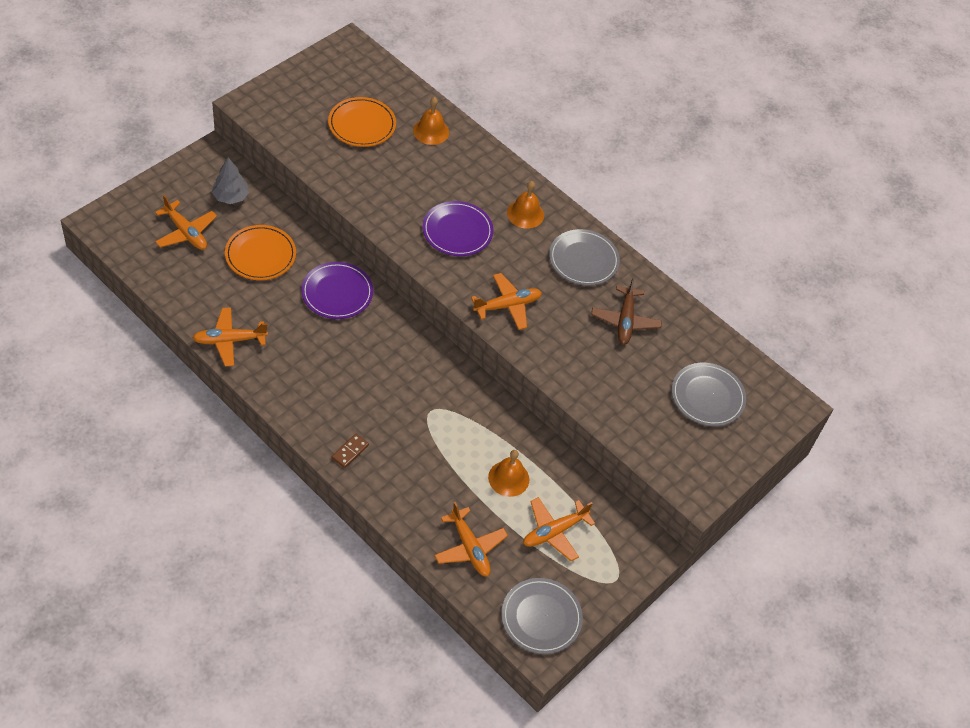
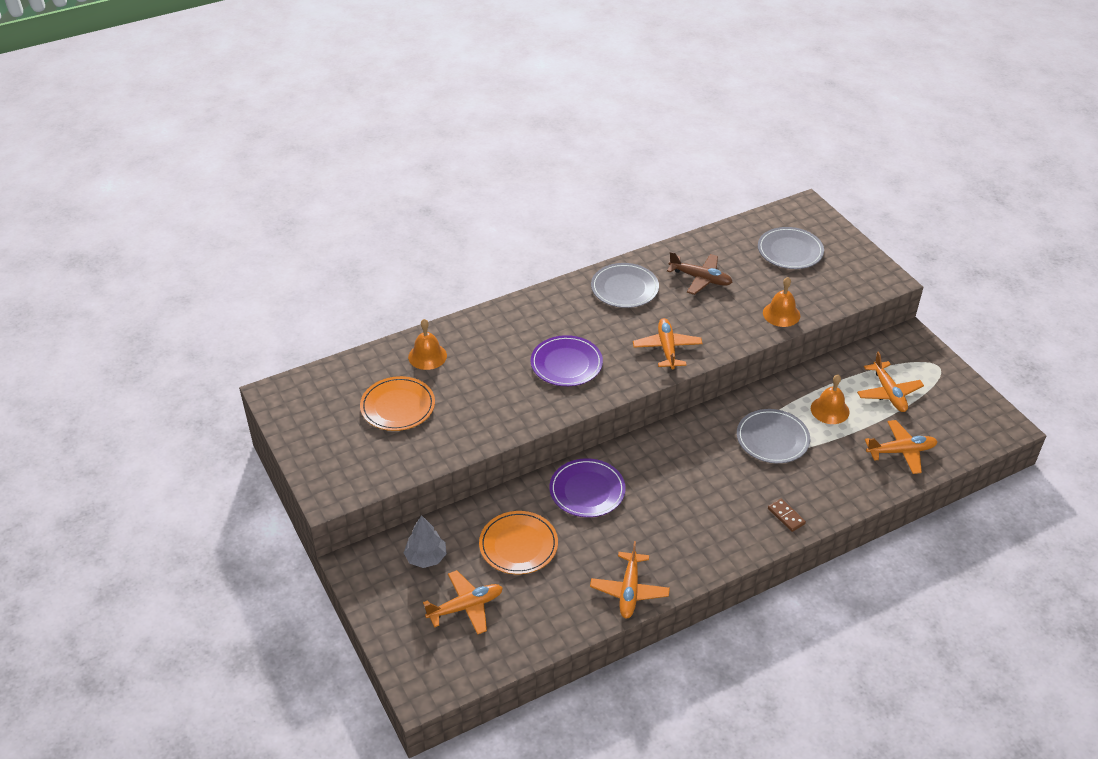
camera: 65 degrees left, 10 degrees down
grey plate [501,578,583,654] -> grey plate moved to [737,409,810,463]
orange bell [507,181,544,229] -> orange bell moved to [763,277,800,327]

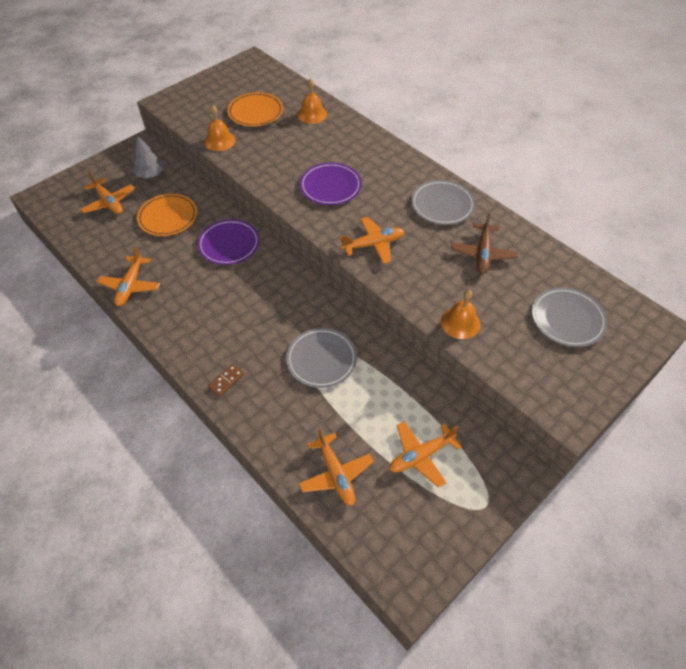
camera: 75 degrees right, 10 degrees up
orange plane [590,541,670,618] -> orange plane turned 75 degrees counterclockwise [97,247,160,306]
orange bell [811,374,849,424] -> orange bell moved to [204,105,236,151]

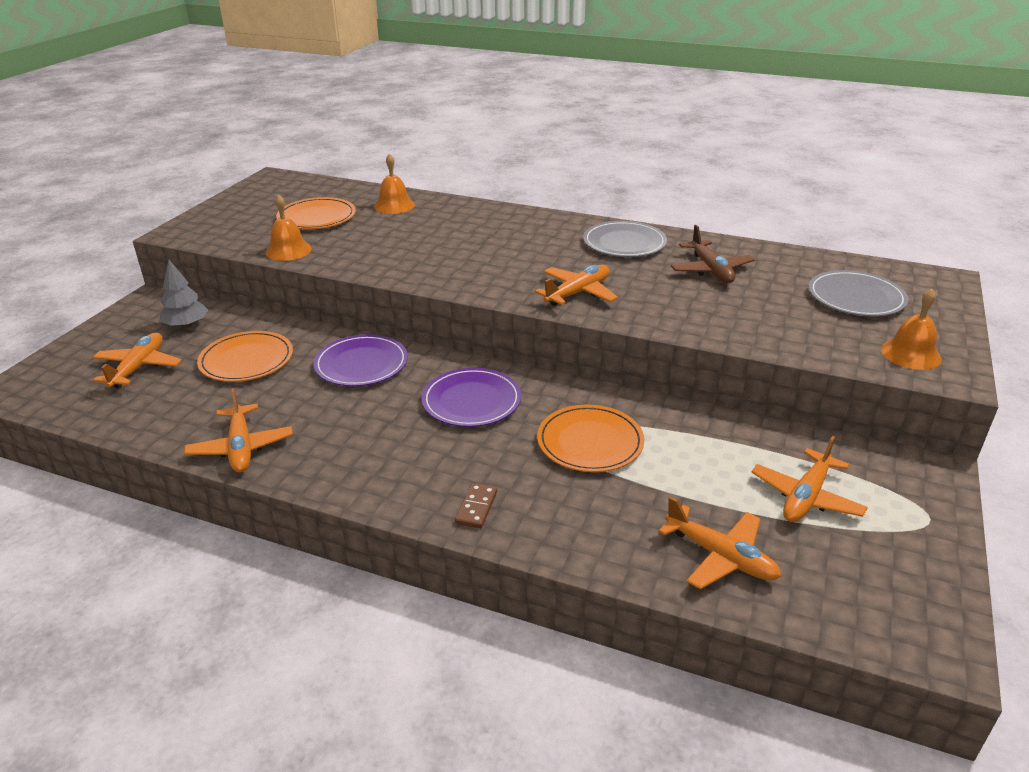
camera: 25 degrees left, 20 degrees down
orange plane [80,172,135,214] -> orange plane turned 105 degrees counterclockwise [93,333,182,388]
grey plate [286,328,357,388] -> orange plate [537,405,645,472]
purple plate [300,163,362,205] -> purple plate moved to [422,368,521,427]
orange bell [441,290,480,339] -> orange bell moved to [881,289,942,370]

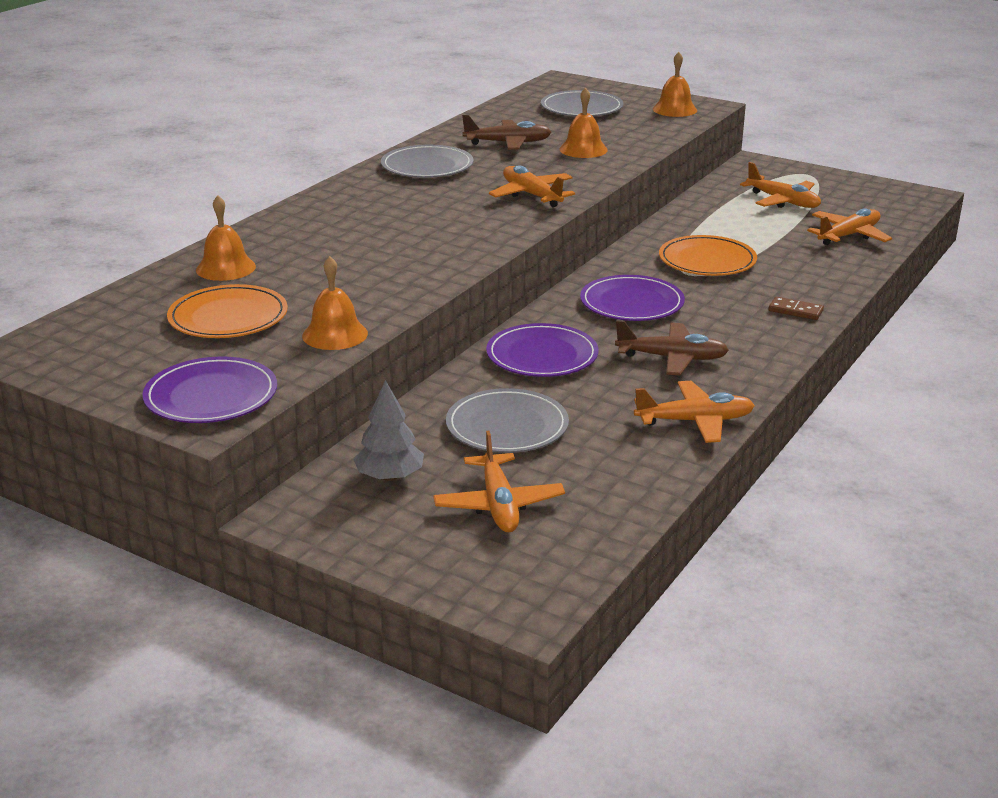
camera: 80 degrees left, 5 degrees down
orange plane [93,333,182,388] -> orange plane turned 120 degrees counterclockwise [433,431,565,532]
orange plate [197,331,293,382] -> grey plate [446,388,569,453]
none -> purple plate [142,356,277,423]
none -> orange bell [559,88,608,158]
none -> brown plane [615,320,729,375]

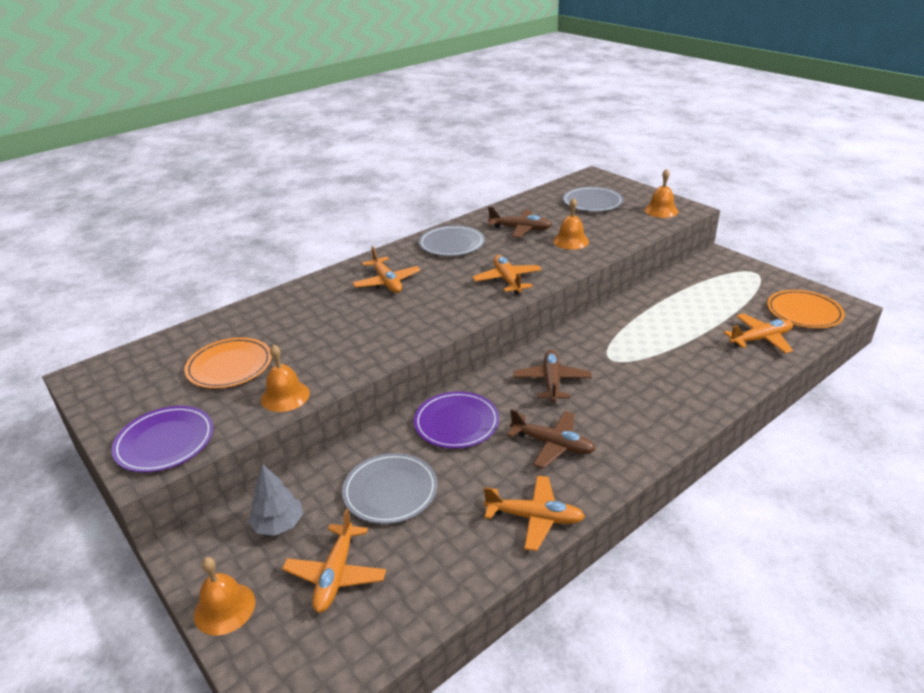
camera: 20 degrees right, 5 degrees up
orange bell [196,195,256,281] -> orange bell moved to [194,557,255,635]
purple plate [580,275,685,321] -> brown plane [513,350,592,402]
orange plate [659,235,757,276] -> orange plate moved to [767,290,845,328]
orange plane [740,162,821,208] -> orange plane moved to [352,246,421,293]
brown domino [769,297,824,320] -> none

